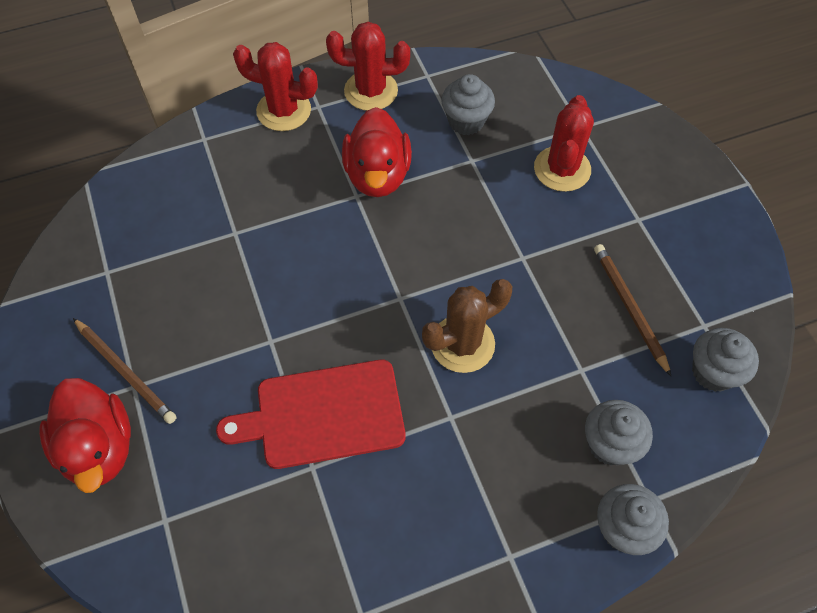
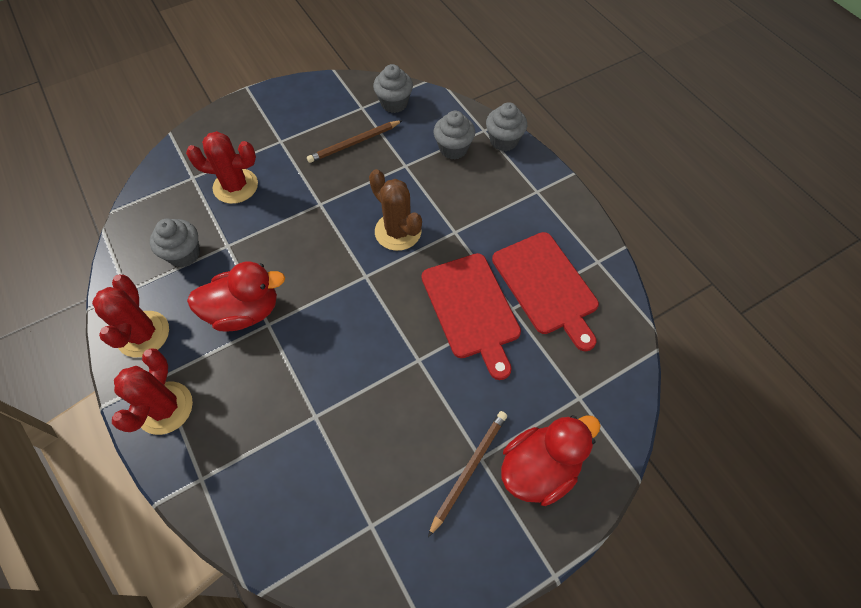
camera: 100 degrees left, 0 degrees up
none -> red cutting board [492,232,599,351]

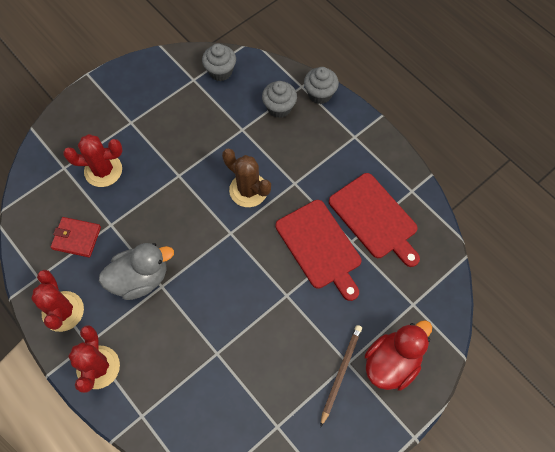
camera: 10 degrees left, 5 degrees up
grey cupcake [150,219,200,267] -> red wallet [51,217,101,257]
red duck [187,261,285,332] -> grey duck [99,243,174,300]
brown pencil [307,120,403,163] -> none

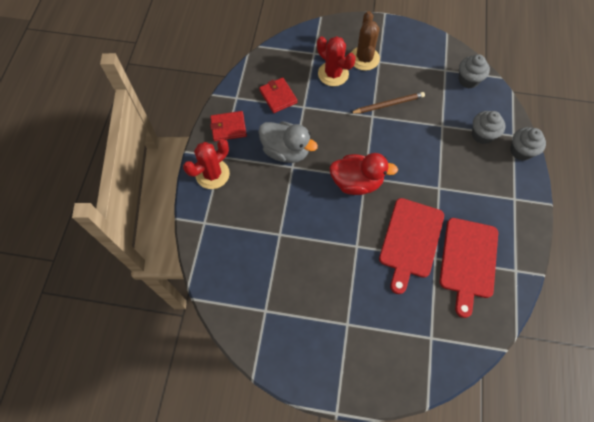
camera: 50 degrees right, 0 degrees up
red cactus [31,270,84,332] -> red wallet [210,111,247,141]
brown cactus [222,148,271,207] -> brown cactus moved to [351,11,380,71]
brown pencil [320,325,362,427] -> brown pencil moved to [351,92,425,114]
red duck [365,320,432,390] -> red duck moved to [329,153,398,195]

